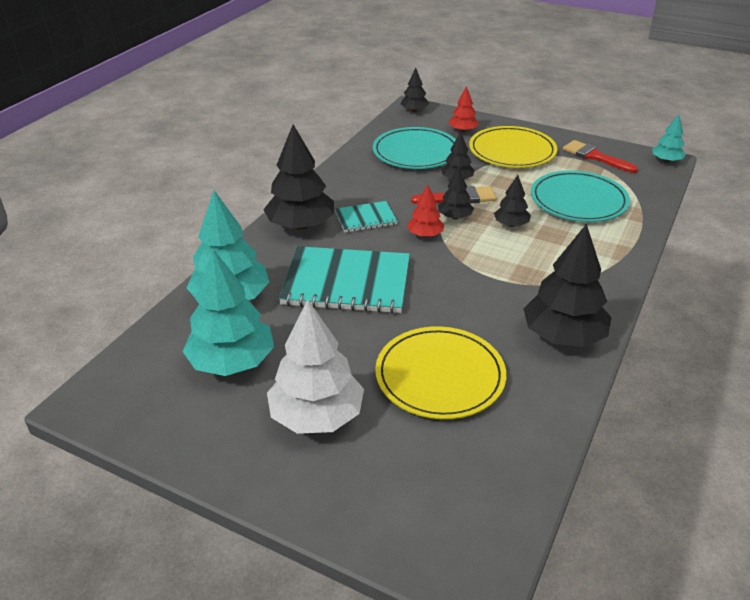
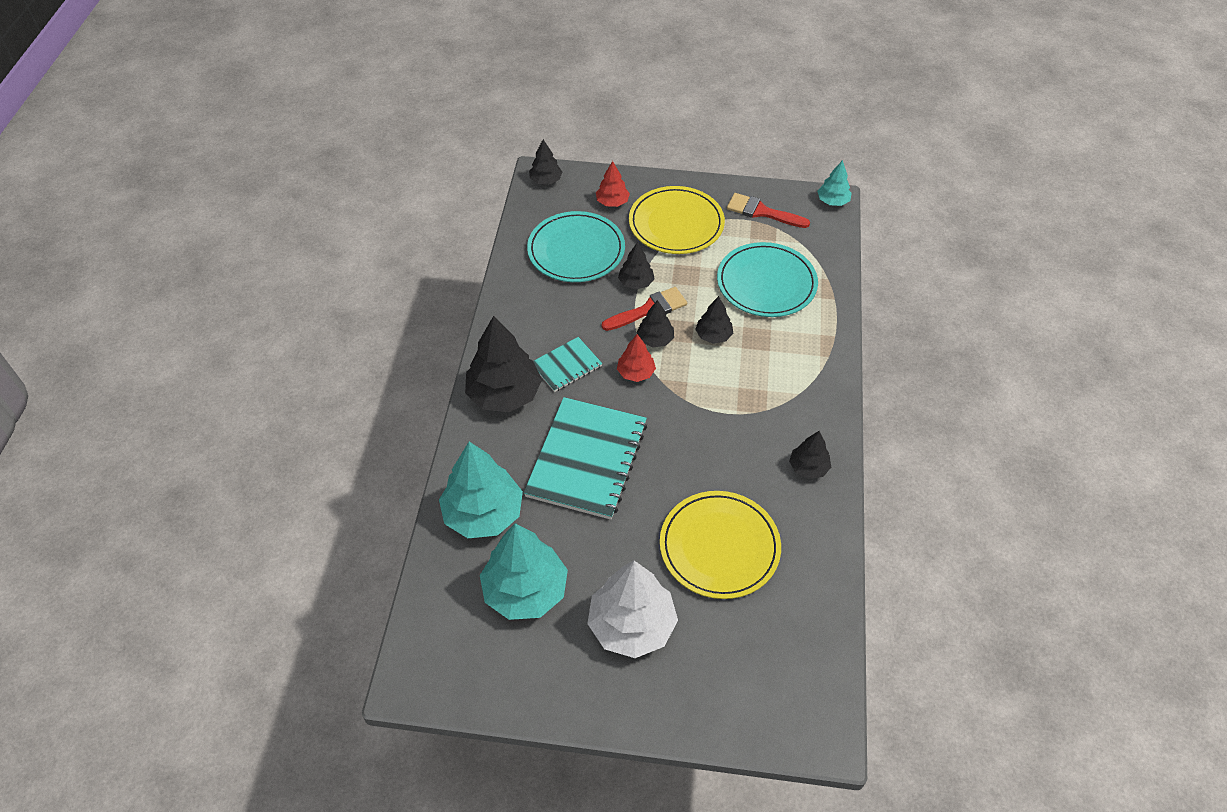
camera: 20 degrees left, 15 degrees up
turquoise notebook [279,246,410,314] -> turquoise notebook turned 60 degrees counterclockwise [524,397,647,520]
black tree [523,224,612,347] -> black tree [789,431,831,479], size x0.52

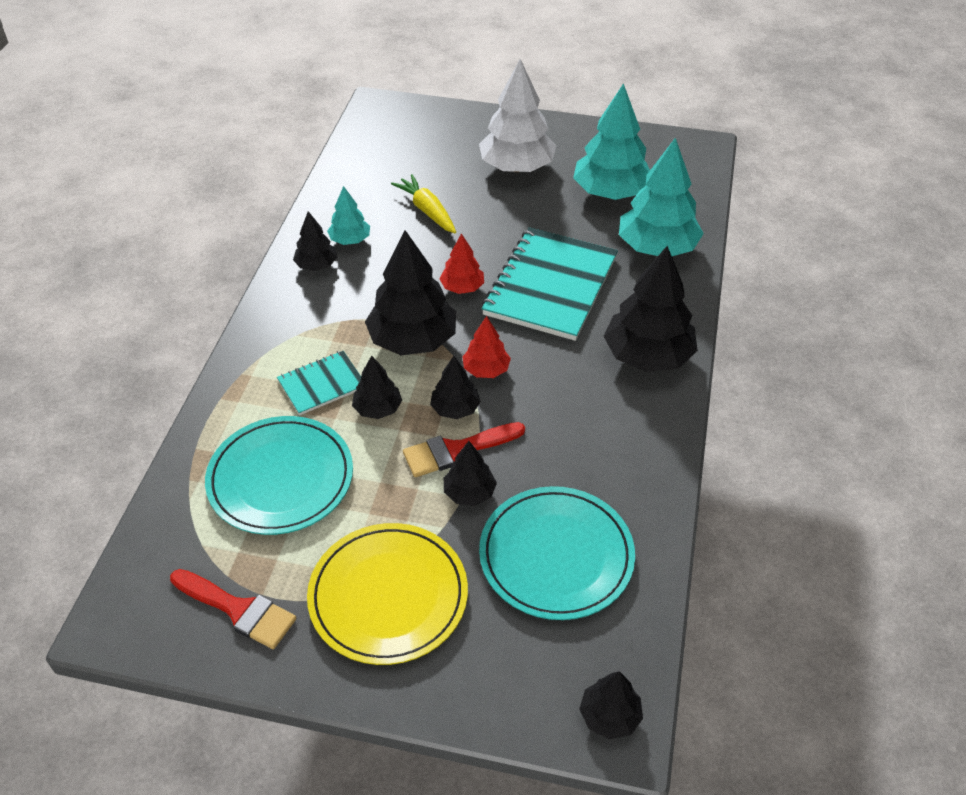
camera: 175 degrees left, 5 degrees down
turquoise notebook [533,337,603,392] -> turquoise notebook moved to [277,351,361,415]
red tree [596,161,630,207] -> red tree moved to [440,233,484,294]
yellow plate [660,491,781,599] -> yellow carrot [391,174,456,233]
turquoise tree [817,160,852,206] -> turquoise tree moved to [327,186,370,245]
none -> black tree [365,230,456,355]

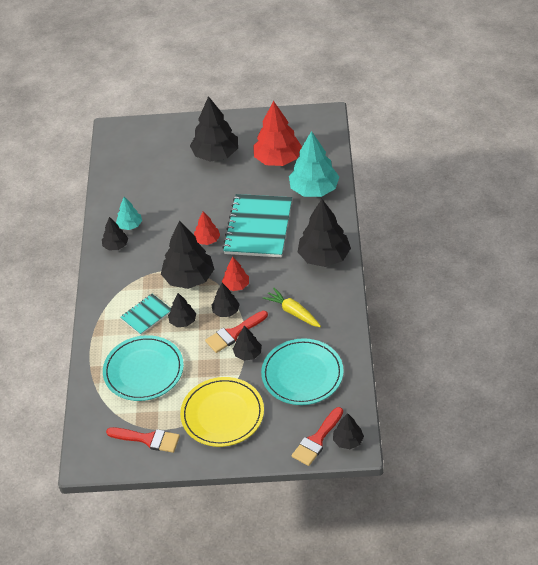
camera: 10 degrees left, 0 degrees up
yellow carrot [391,174,456,233] -> yellow carrot moved to [263,288,321,327]
white tree [479,59,556,172] -> black tree [190,96,238,162]
turquoise tree [573,83,650,200] -> red tree [253,101,302,166]
none -> red brush [292,407,343,466]

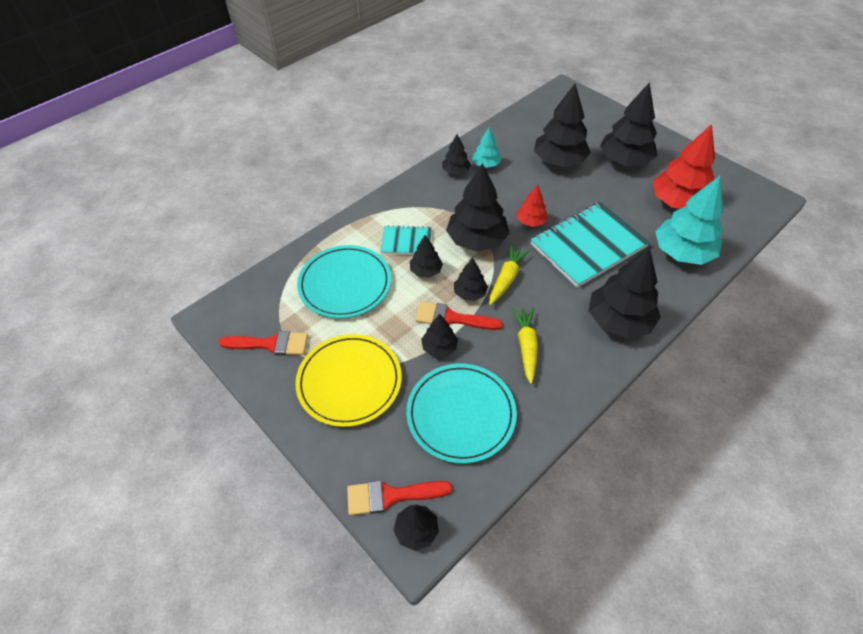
camera: 45 degrees right, 5 degrees up
red brush [106,427,180,453] -> red brush turned 60 degrees counterclockwise [218,331,308,355]
red tree [222,257,249,291] -> yellow carrot [489,244,530,305]
none -> black tree [534,84,591,167]

